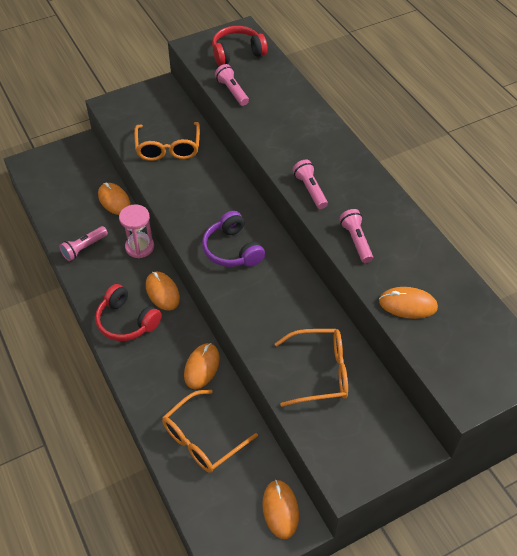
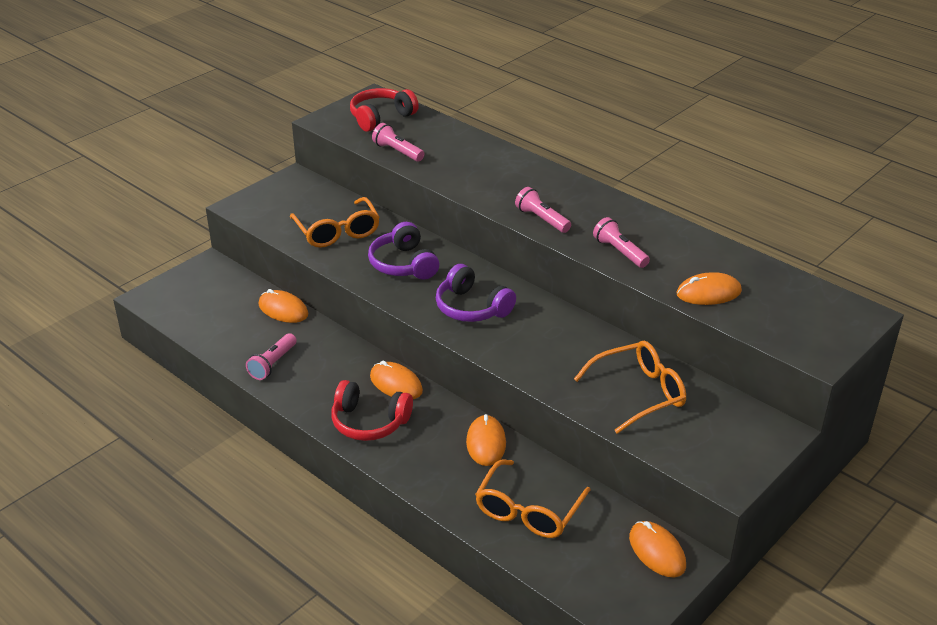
camera: 20 degrees left, 15 degrees down
pink hourglass [119,204,154,258] -> none
none -> purple headphones [368,222,439,280]

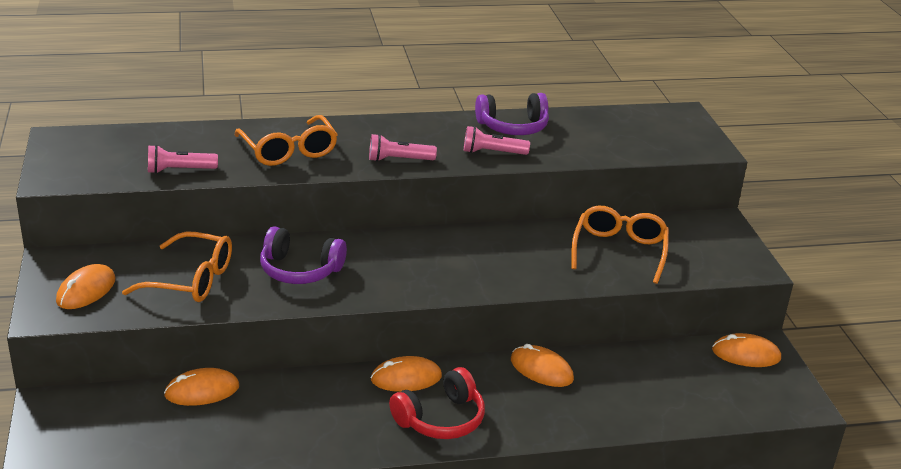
camera: 55 degrees left, 5 degrees down
pink flashlight [246,333,297,380] -> none
red headphones [350,88,419,132] -> none
purple headphones [436,264,516,322] -> purple headphones moved to [475,93,549,135]
orange glasses [475,459,590,538] -> orange glasses moved to [234,115,338,166]
orange mouse [676,272,742,305] -> orange mouse moved to [56,264,115,309]

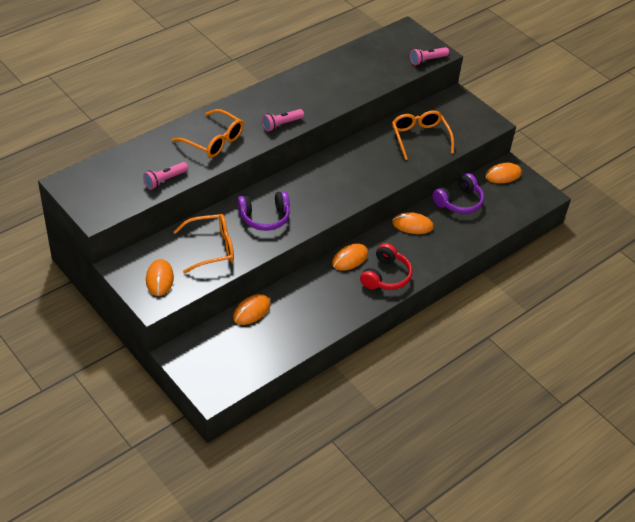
camera: 30 degrees left, 15 degrees up
pink flashlight [464,126,530,155] -> pink flashlight moved to [410,47,449,65]
purple headphones [475,93,549,135] -> purple headphones moved to [432,173,484,214]

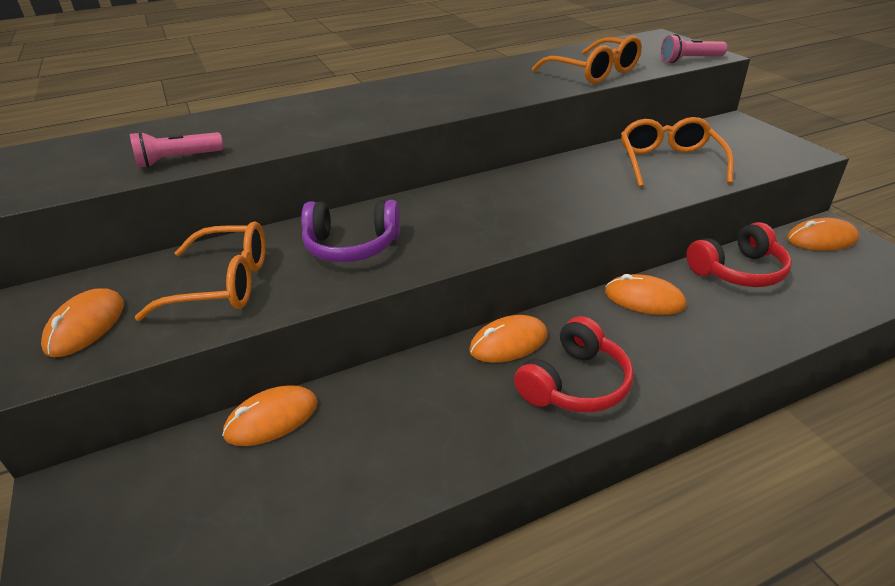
camera: 20 degrees right, 10 degrees down
orange glasses [172,109,244,158] -> orange glasses moved to [532,35,642,84]
pink flashlight [262,109,304,131] -> none
purple headphones [432,173,484,214] -> red headphones [686,222,792,287]

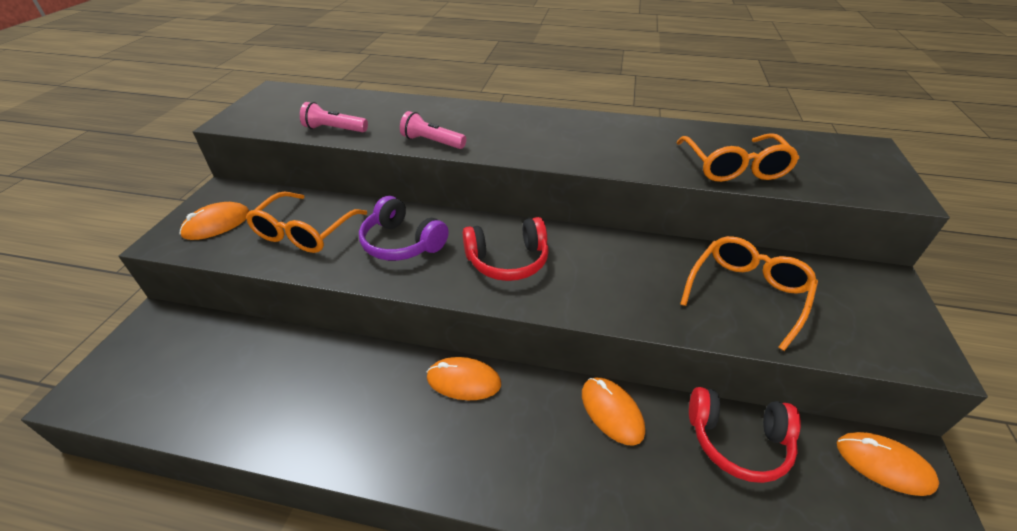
camera: 35 degrees right, 5 degrees up
orange glasses [135,221,266,321] -> orange glasses turned 75 degrees clockwise [246,192,367,253]
orange mouse [222,385,318,446] -> none
red headphones [514,316,634,413] -> red headphones moved to [463,217,549,281]
pink flashlight [661,34,727,63] -> pink flashlight moved to [400,111,466,149]

